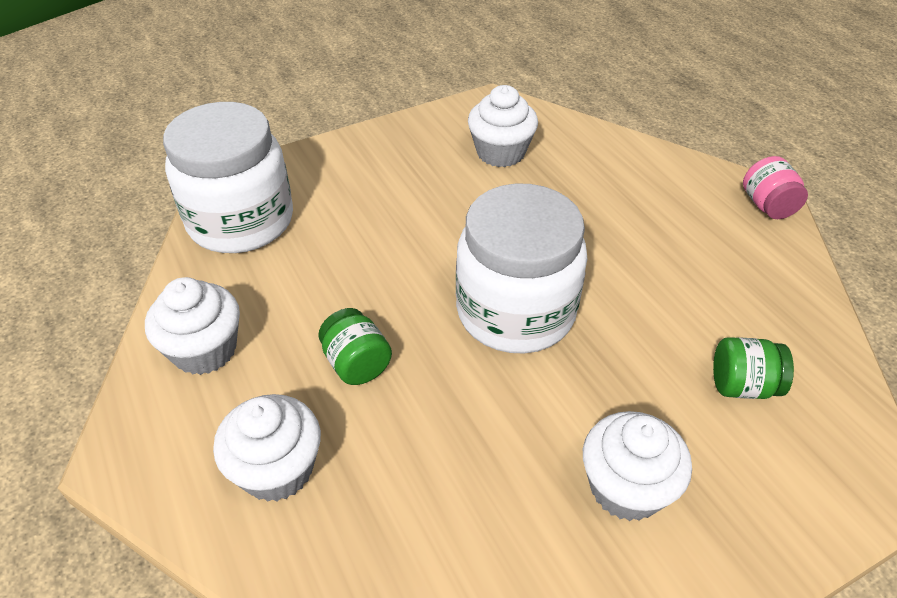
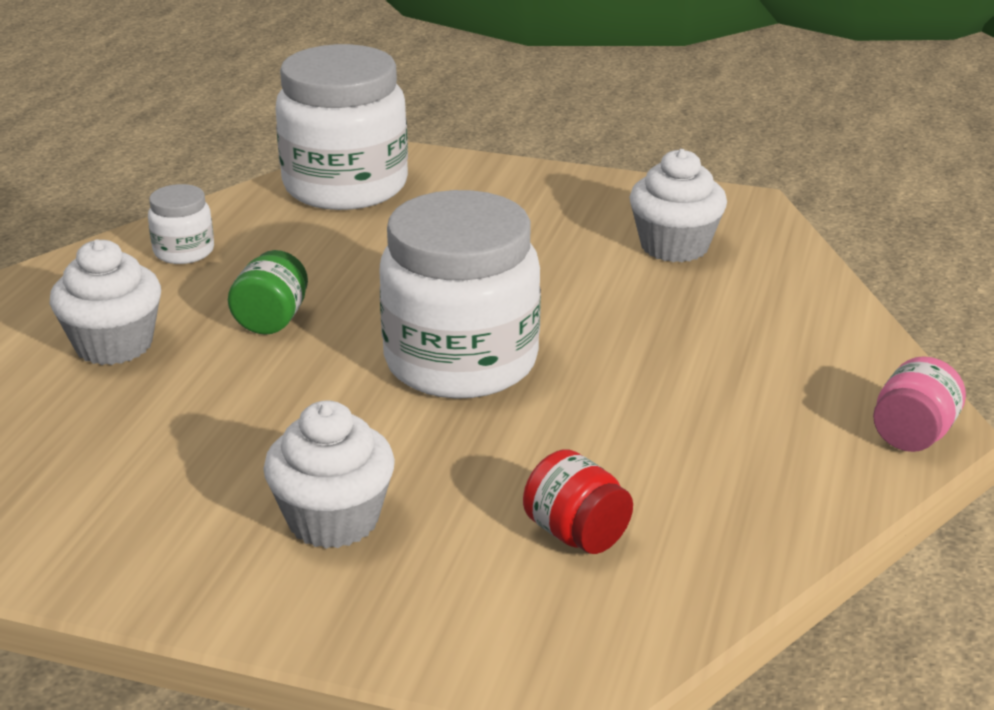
camera: 45 degrees right, 15 degrees down
white cupcake [145,277,240,375] -> white jar [148,184,214,264]
green jar [713,337,794,399] -> red jar [523,449,633,554]

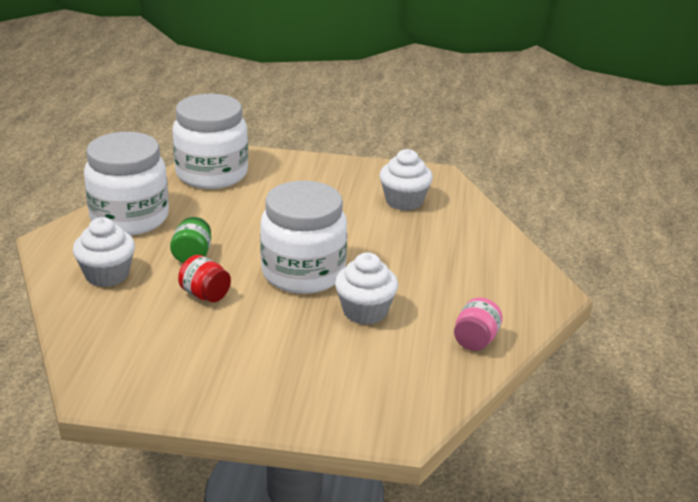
camera: 10 degrees left, 0 degrees up
white jar [148,184,214,264] -> white jar [84,132,169,235], size x2.24
white cupcake [263,401,395,549] -> white cupcake moved to [335,252,398,325]
red jar [523,449,633,554] -> red jar moved to [178,255,231,302]
pink jar [873,356,966,452] -> pink jar moved to [454,297,503,351]

